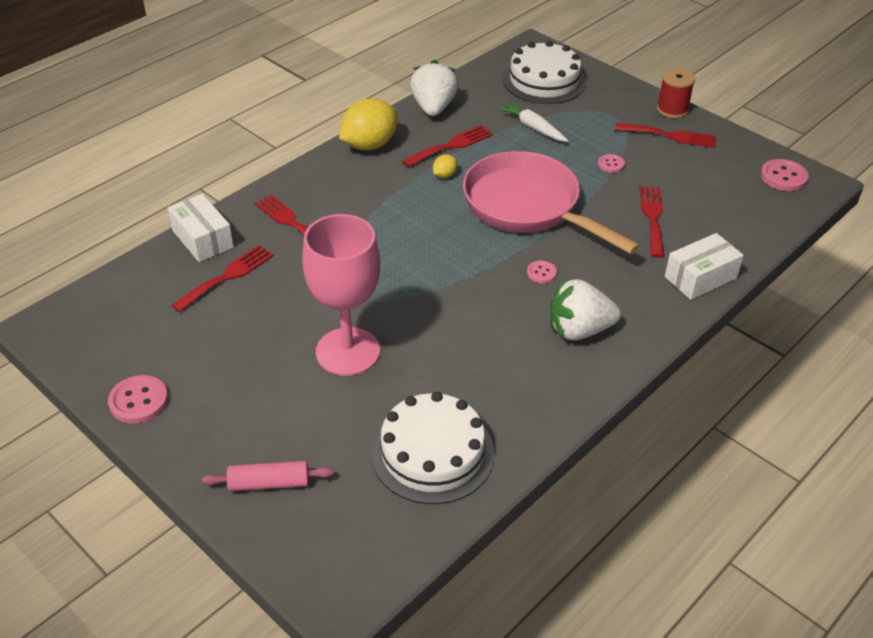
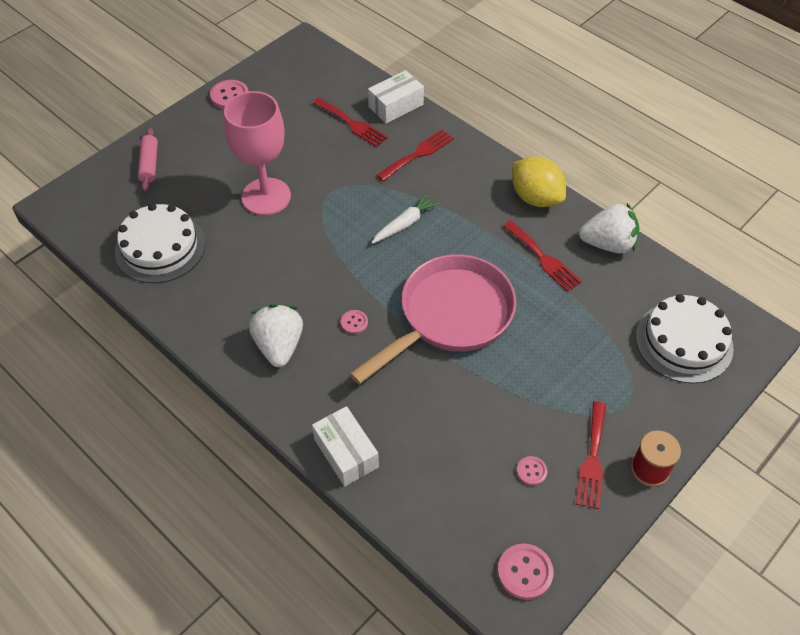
camera: 90 degrees right, 10 degrees up
yellow lemon [433,154,457,178] -> none
white carrot [498,101,568,142] -> white carrot moved to [372,193,440,244]
pink button [598,154,625,173] -> pink button moved to [517,456,547,486]
red fork [639,186,664,258] -> none

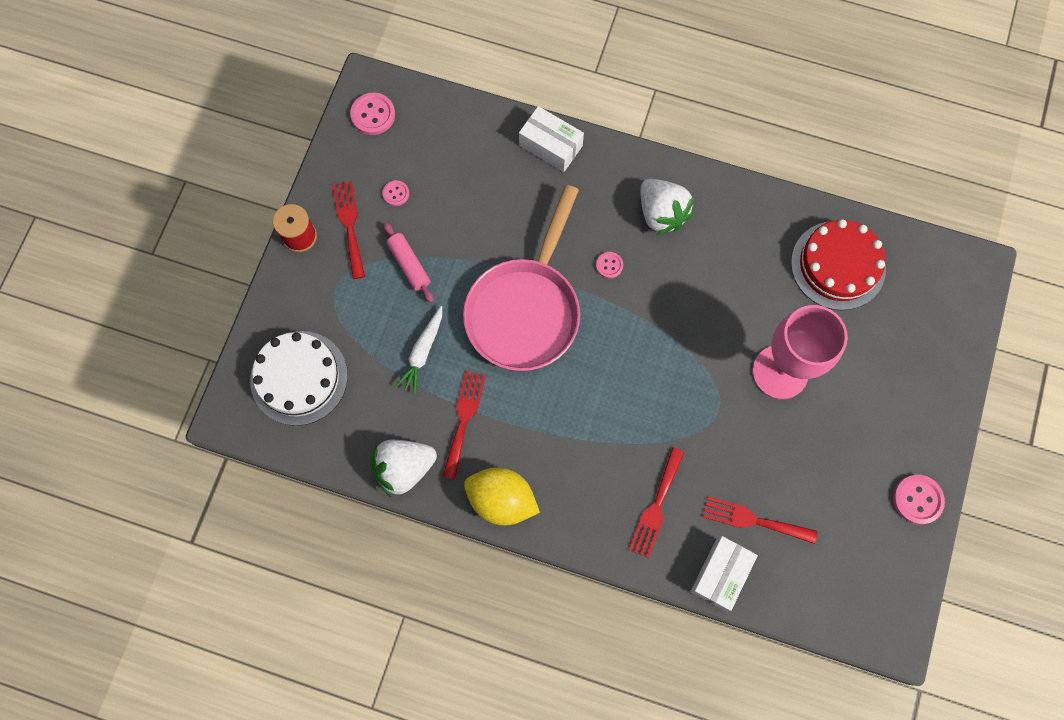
camera: 155 degrees right, 20 degrees up
white cake [115,203,205,283] -> red cake [791,219,886,310]
pink rolling pin [138,128,158,192] -> pink rolling pin moved to [383,222,434,303]
white carrot [372,193,440,244] -> white carrot moved to [395,306,442,394]
red fork [503,221,582,292] -> red fork turned 75 degrees clockwise [443,371,486,480]

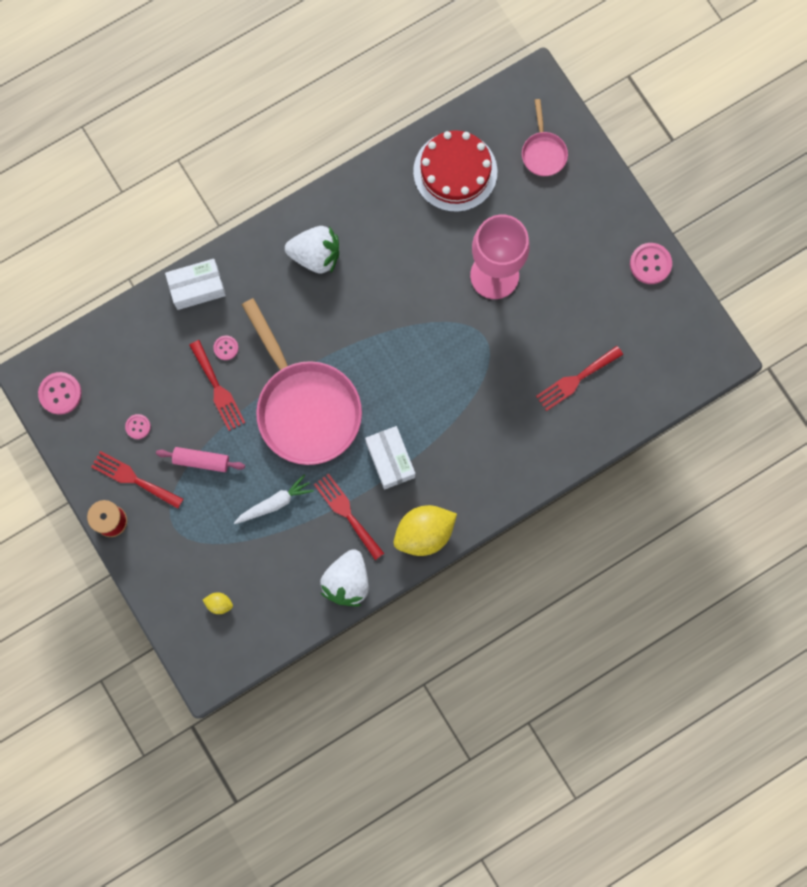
camera: 50 degrees left, 5 degrees up
white cake [250,331,348,426] -> yellow lemon [203,592,233,614]
white carrot [395,306,442,394] -> white carrot turned 90 degrees counterclockwise [234,474,314,524]
pink button [596,252,623,278] -> pink button moved to [213,336,239,360]
red fork [629,447,684,558] -> red fork moved to [189,340,245,431]
white box [690,536,758,611] -> white box moved to [365,426,415,490]
none -> pink pan [522,99,568,176]

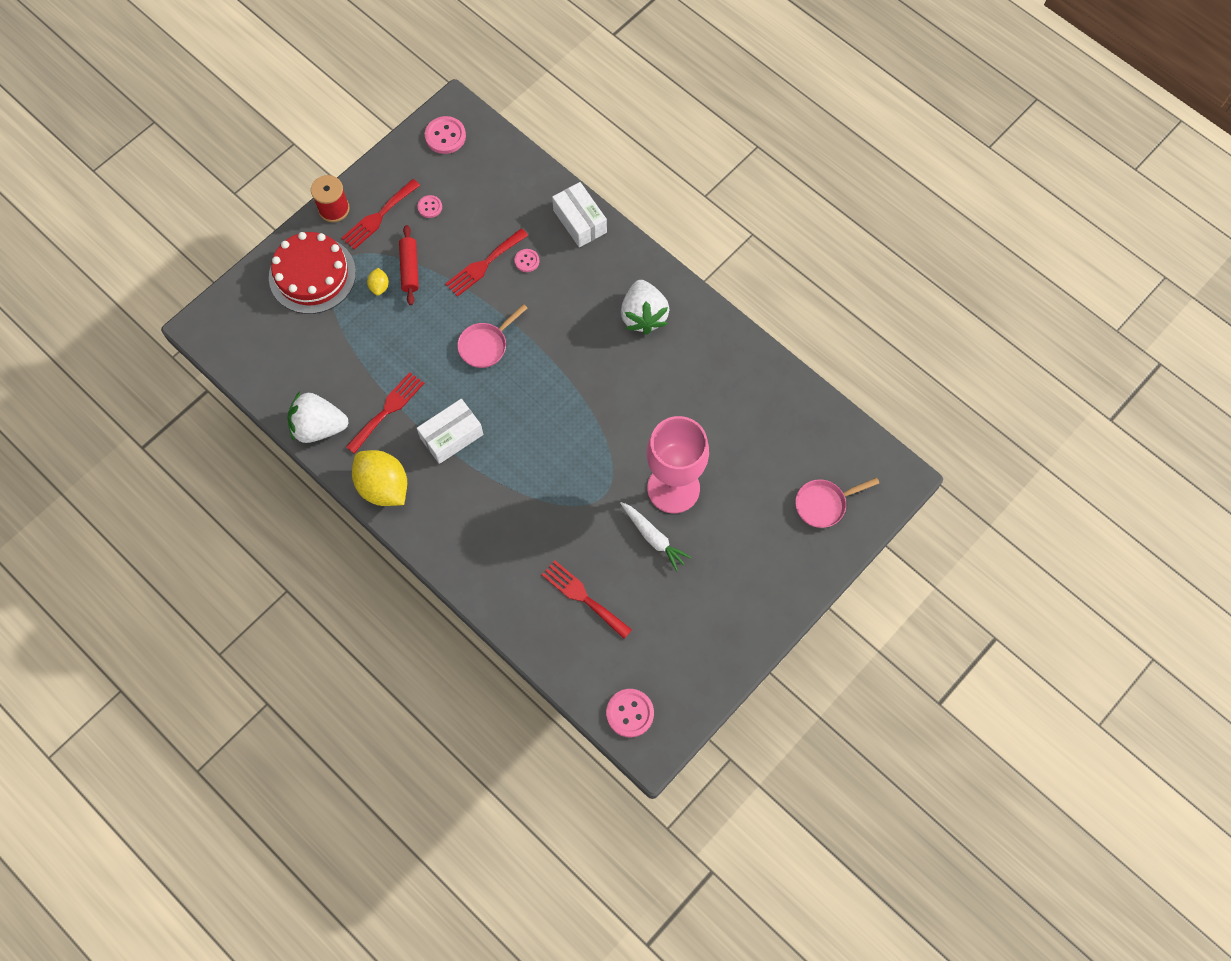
camera: 75 degrees right, 10 degrees down
red fork [91,451,183,509] -> red fork turned 150 degrees counterclockwise [342,179,420,250]
pink rolling pin [156,447,245,472] -> red rolling pin [399,225,419,305]
yellow lemon [203,592,233,614] -> yellow lemon moved to [367,268,389,296]
white carrot [234,474,314,524] -> white carrot moved to [620,502,691,572]
pink pan [242,298,362,465] -> pink pan [457,304,527,368], size x0.46
red cake [413,130,497,212] -> red cake moved to [269,232,356,314]
pink button [630,243,672,284] -> pink button moved to [606,689,654,737]

